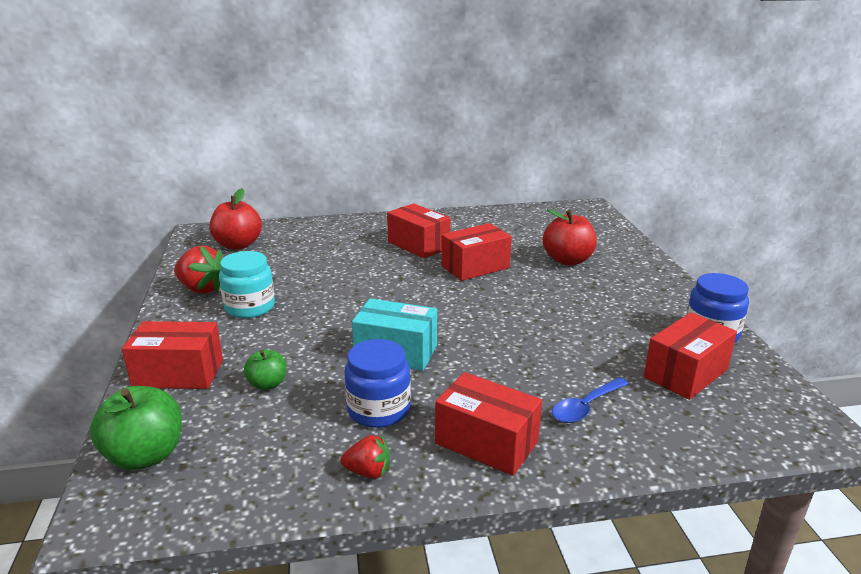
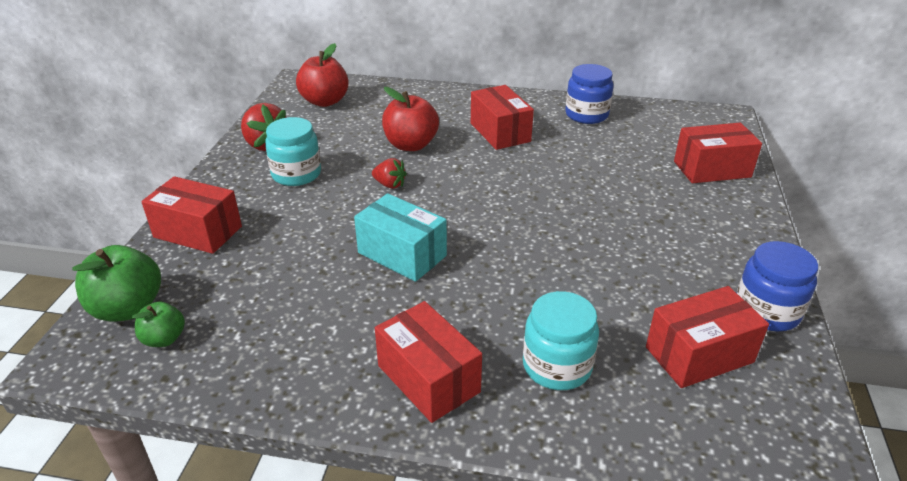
camera: 20 degrees right, 10 degrees up
green apple [244,349,286,390] -> green apple moved to [132,302,185,347]
red strawberry [341,435,390,479] -> red strawberry moved to [372,158,407,189]
blue jar [345,339,411,428] -> blue jar moved to [565,64,614,124]
red box [441,223,512,281] -> red box moved to [674,123,762,183]
red apple [543,209,597,265] -> red apple moved to [382,87,439,151]
blue spoon [552,377,629,423] -> turquoise jar [523,291,599,390]

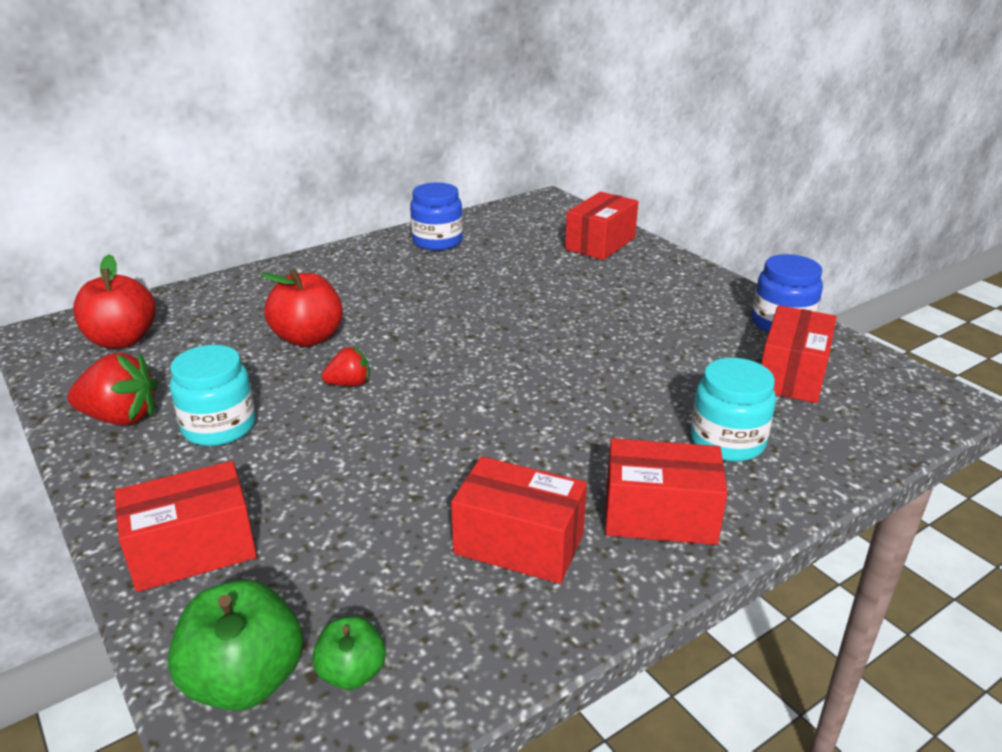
camera: 45 degrees left, 5 degrees down
turquoise box [354,193,447,282] -> none
red box [471,85,534,150] -> red box moved to [451,456,587,584]

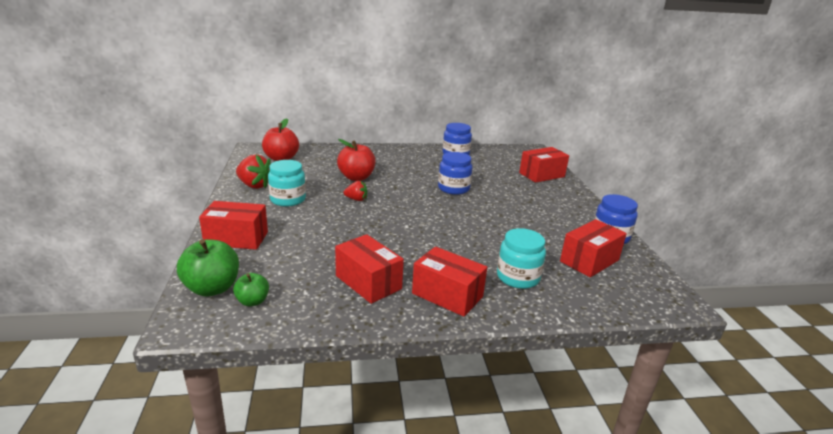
camera: 25 degrees right, 5 degrees down
none -> blue jar [438,152,472,195]

